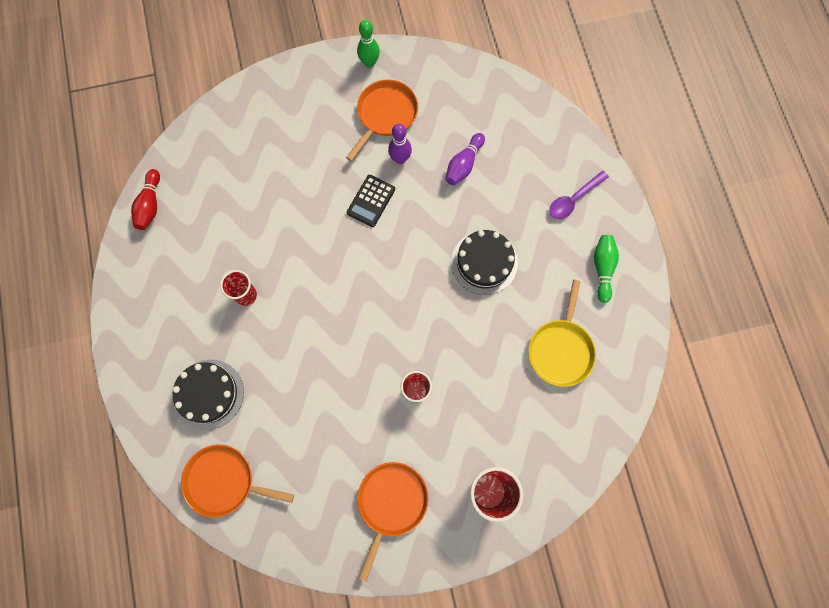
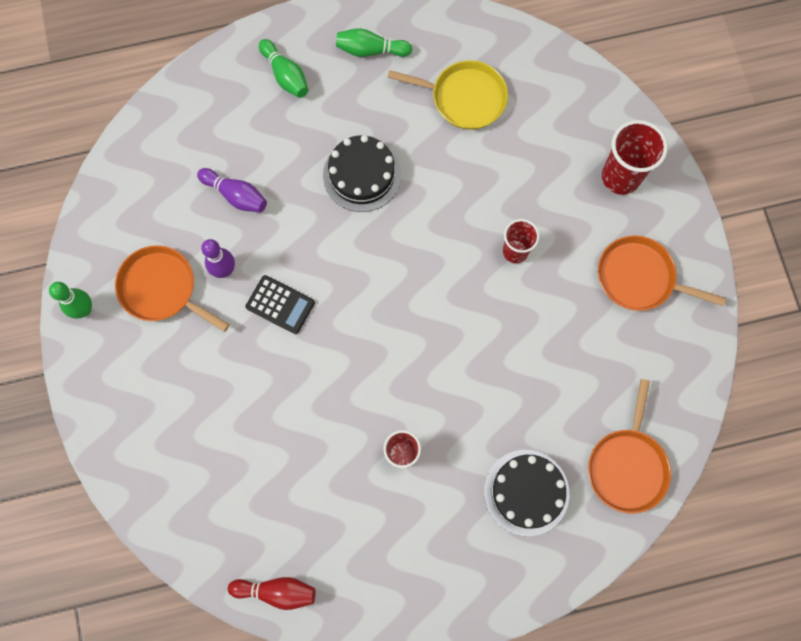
camera: 90 degrees left, 0 degrees up
purple spoon [549,171,609,219] -> green bowling pin [259,39,308,98]

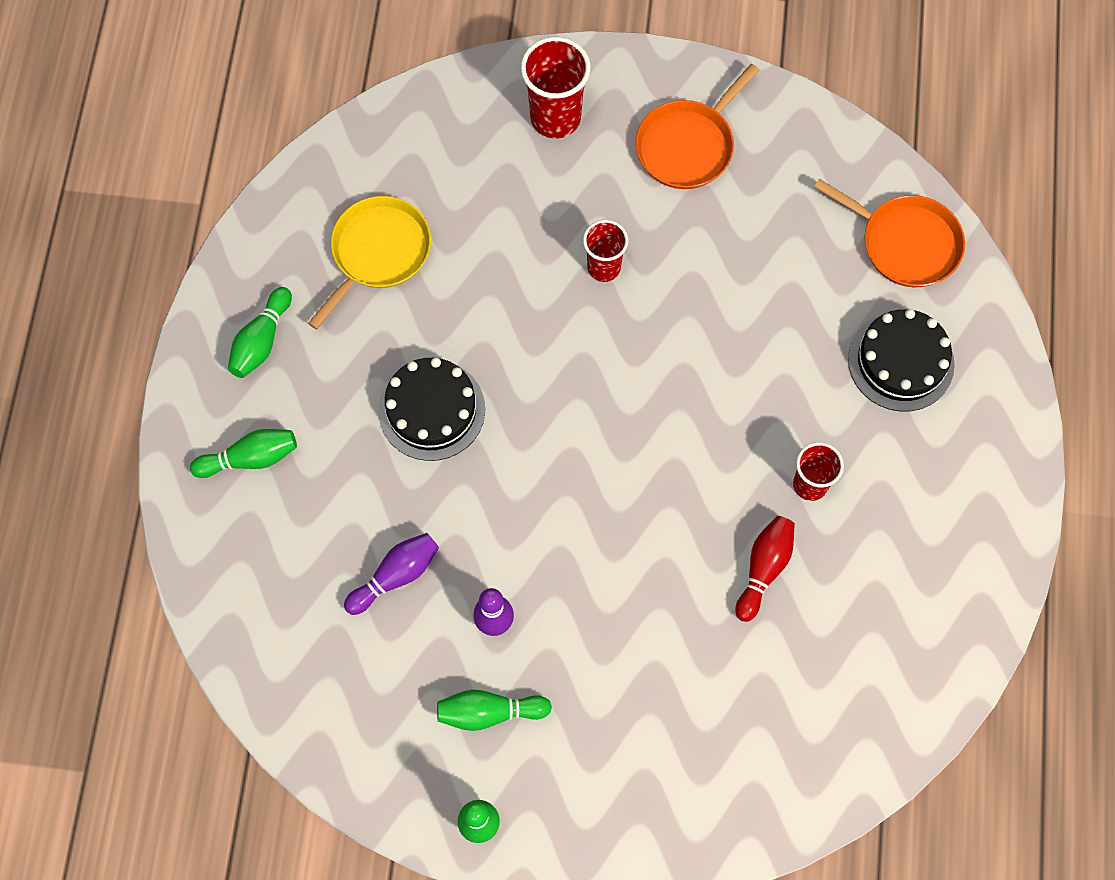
camera: 70 degrees left, 5 degrees down
orange pan [115,245,230,332] -> green bowling pin [437,690,552,731]
red bowling pin [228,577,316,610] -> red bowling pin moved to [735,516,795,622]
black calculator [246,275,315,334] -> none

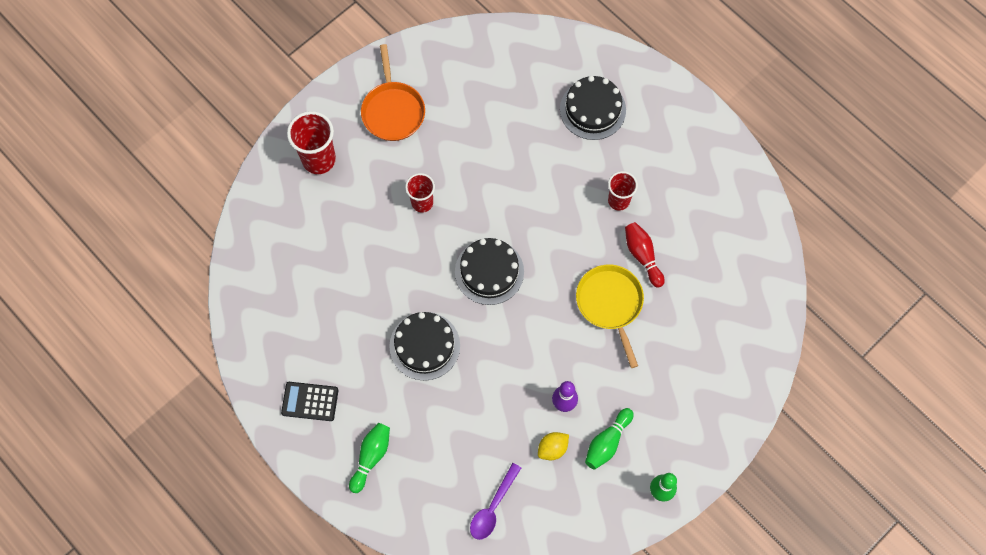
camera: 50 degrees left, 0 degrees up
green bowling pin [228,287,292,378] -> black calculator [281,382,339,421]
yellow pan [308,196,431,330] -> yellow pan moved to [576,264,644,368]
purple bowling pin [344,533,439,615] -> none
orange pan [814,179,965,287] -> none
none -> black cake [455,238,524,305]
none -> purple spoon [470,463,521,540]
none -> yellow lemon [538,432,569,460]

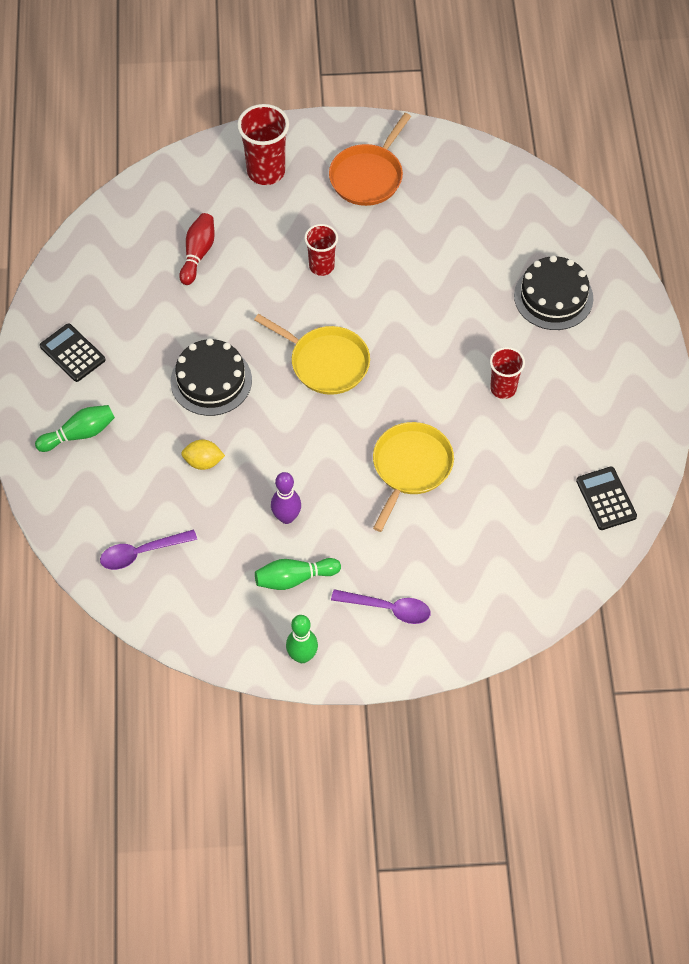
camera: 40 degrees right, 10 degrees down
black cake [455,238,524,305] -> yellow pan [254,314,370,395]
yellow lemon [538,432,569,460] -> yellow lemon moved to [181,440,225,470]
red bowling pin [625,222,665,288] -> red bowling pin moved to [179,213,215,285]
none -> purple spoon [331,589,430,624]
none -> black calculator [576,467,637,530]

